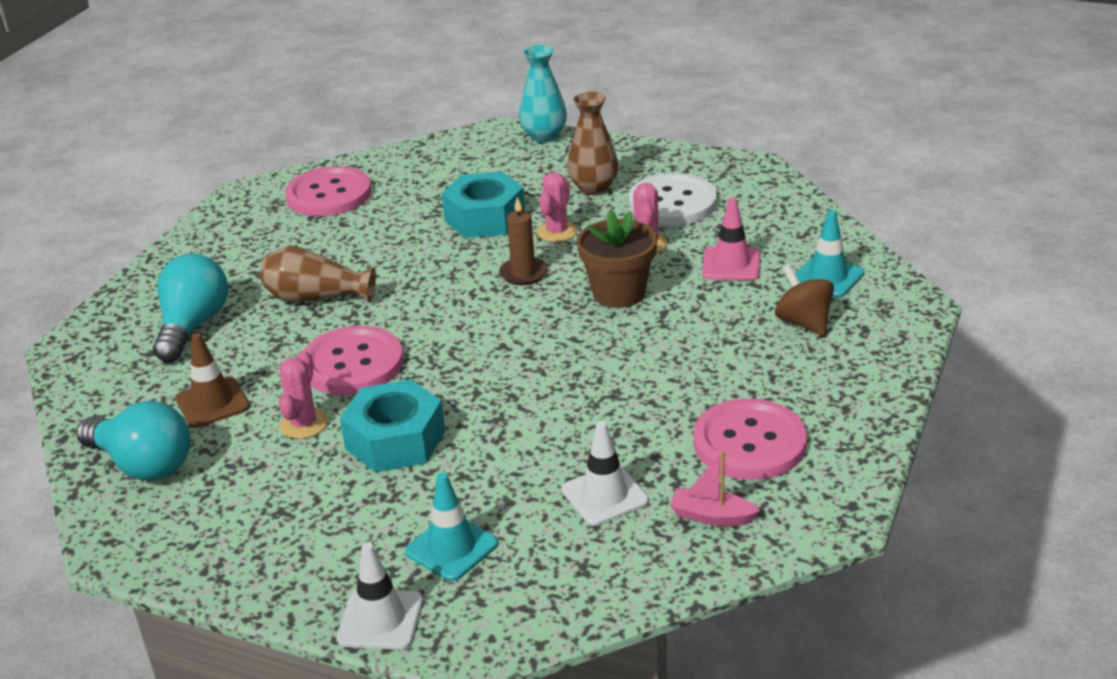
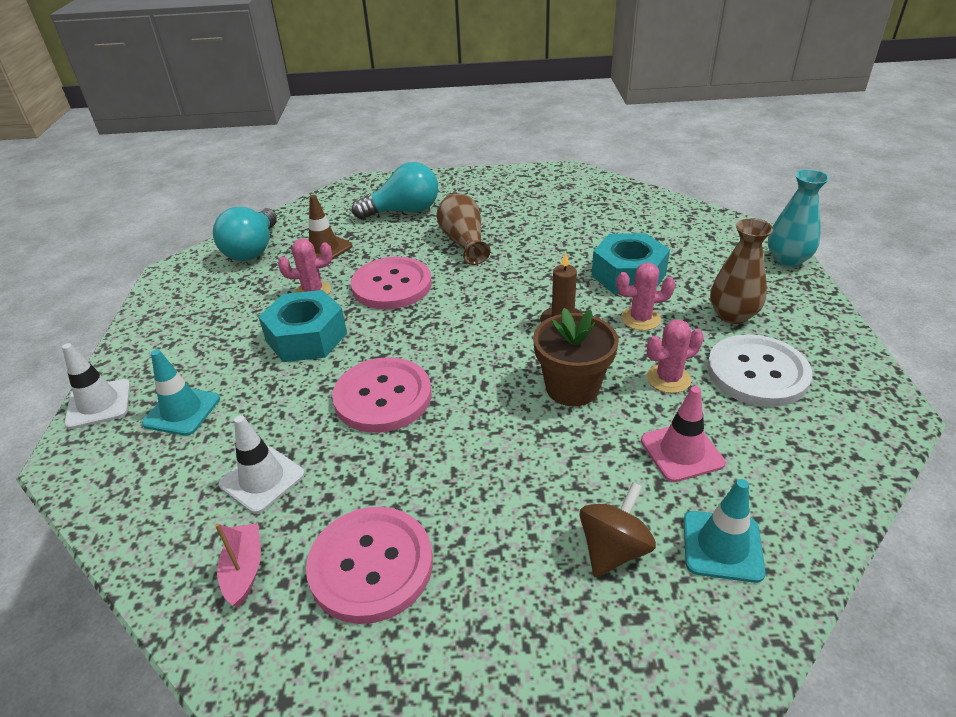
camera: 65 degrees right, 5 degrees up
pink button [285,166,371,217] -> pink button moved to [332,357,431,433]

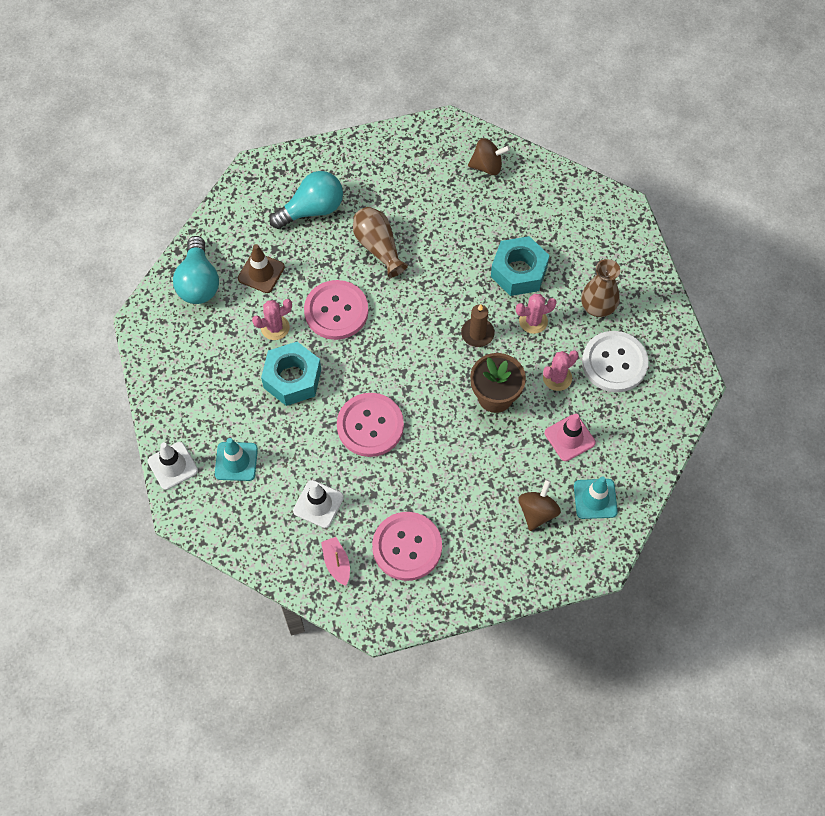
camera: 15 degrees left, 25 degrees up
turquoise vase [768,169,829,267] -> none
none -> brown spinning top [468,138,510,175]

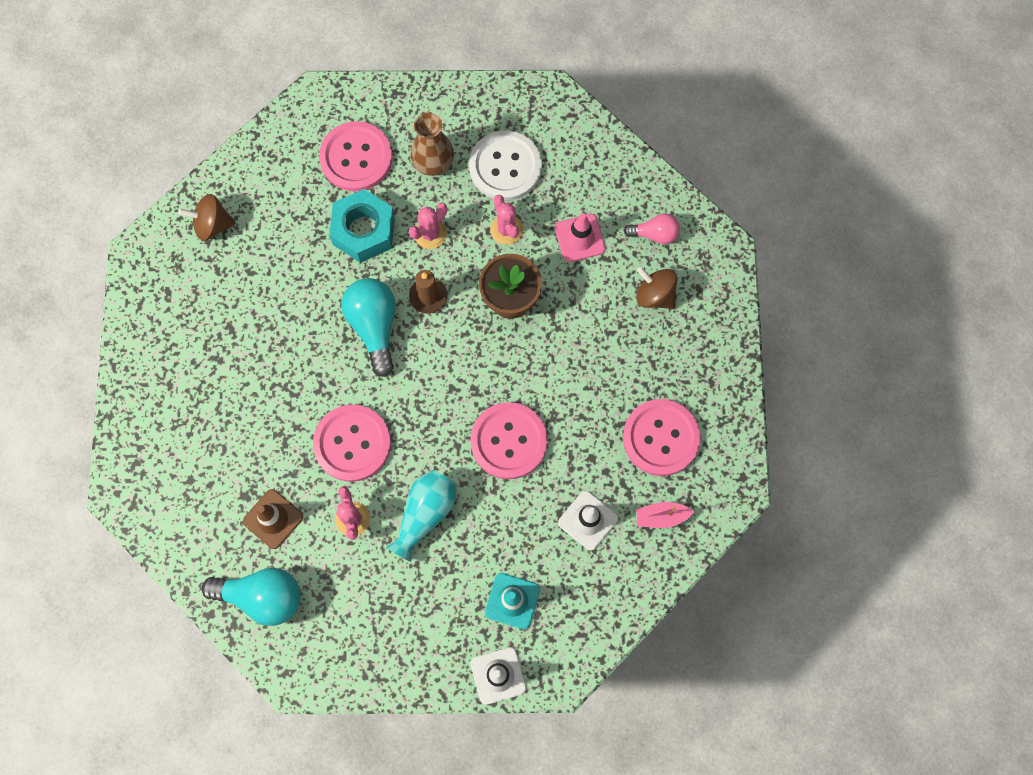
camera: 75 degrees left, 10 degrees up
turquoise nut [261,342,321,406] -> turquoise vase [386,470,456,562]
turquoise light bulb [269,171,343,229] -> turquoise light bulb moved to [341,278,396,377]
brown vase [353,207,408,278] -> none
brown spinning top [468,138,510,175] -> brown spinning top turned 105 degrees counterclockwise [178,194,236,241]
pink cactus [516,293,557,334] -> pink cactus turned 45 degrees clockwise [409,203,447,249]
turquoise traffic cone [574,476,618,519] -> pink light bulb [624,214,680,244]
none -> pink button [319,121,392,191]

